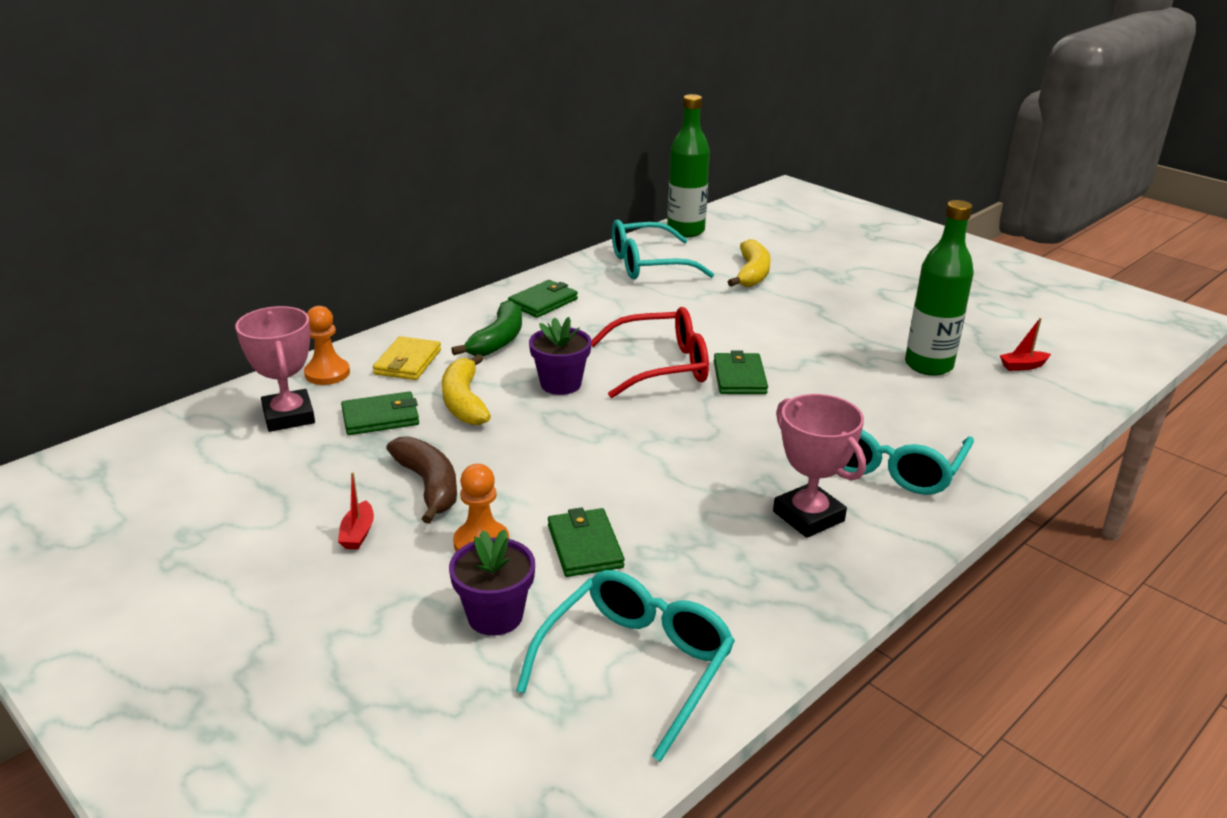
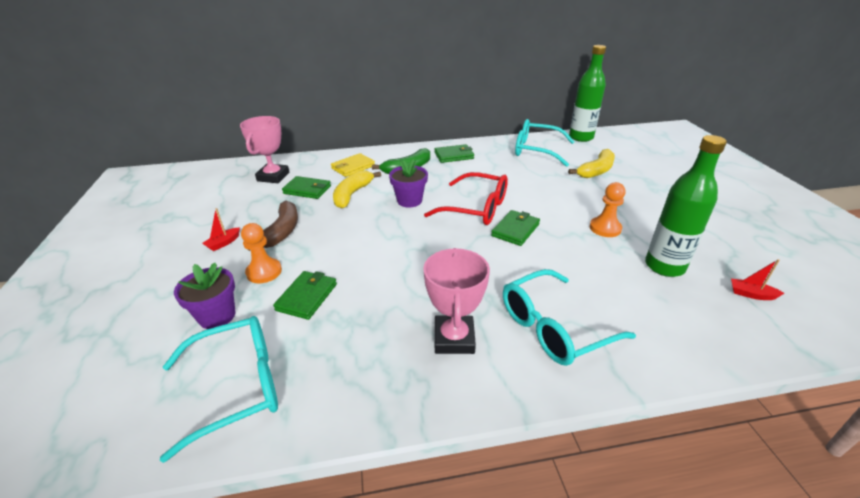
camera: 35 degrees right, 5 degrees up
orange pawn [304,306,350,385] -> orange pawn moved to [590,182,625,237]

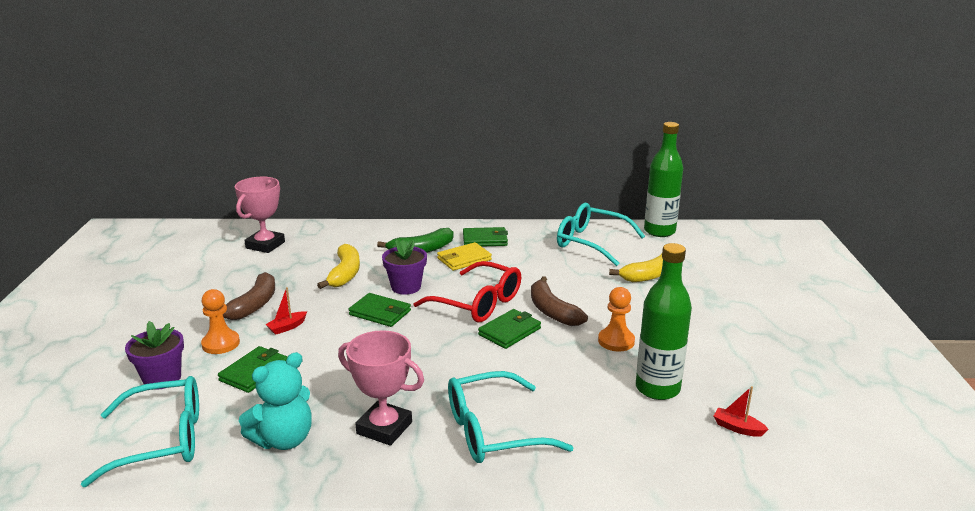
camera: 10 degrees right, 10 degrees down
red boat [202,208,240,251] -> red boat moved to [265,287,307,335]
green wallet [282,176,331,199] -> green wallet moved to [349,293,411,327]
yellow wallet [331,153,375,177] -> yellow wallet moved to [437,242,492,271]
yellow banana [333,170,381,209] -> yellow banana turned 150 degrees clockwise [317,244,360,289]
pink trophy [423,248,490,354] -> pink trophy turned 75 degrees counterclockwise [338,330,424,446]
none -> turquoise teddy bear [239,352,312,450]
none -> brown banana [531,276,588,326]

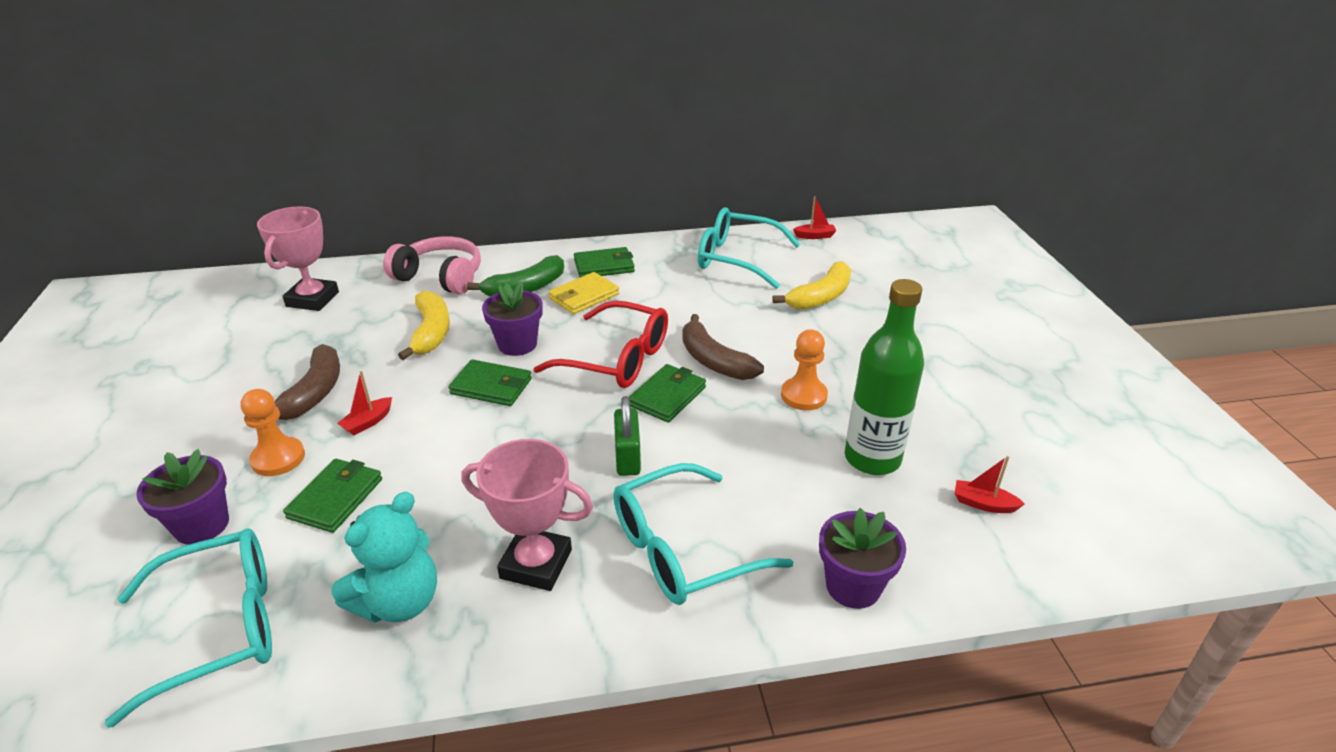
camera: 10 degrees left, 10 degrees up
green bottle [644,122,683,237] -> red boat [793,196,837,239]
none -> pink headphones [383,236,481,294]
none -> green padlock [614,396,641,476]
none -> purple flower pot [819,508,906,609]

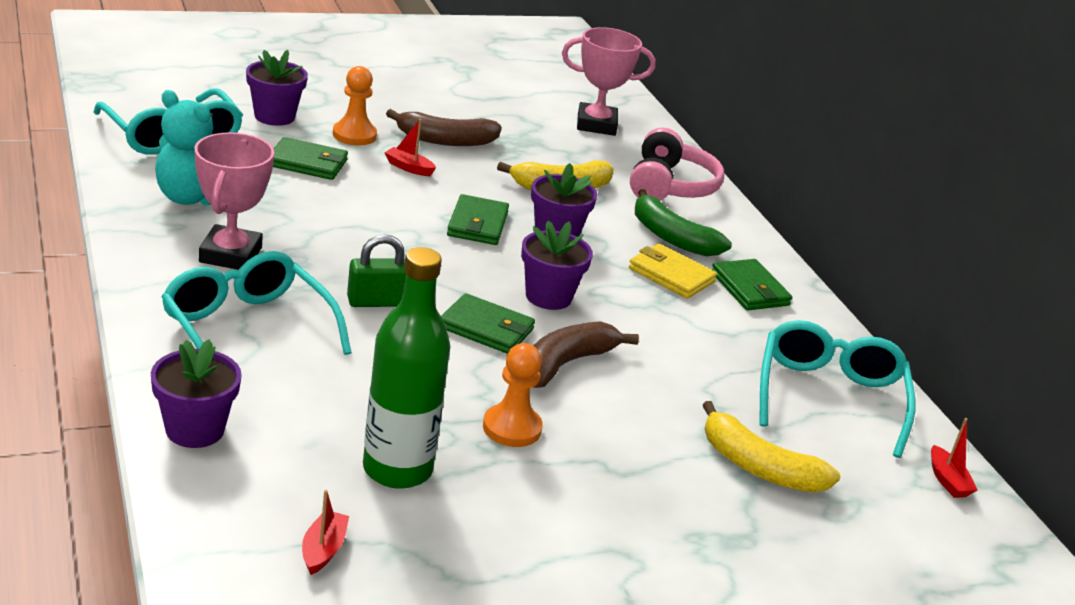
camera: 75 degrees right, 5 degrees down
red glasses [533,301,668,388] -> purple flower pot [521,221,593,310]

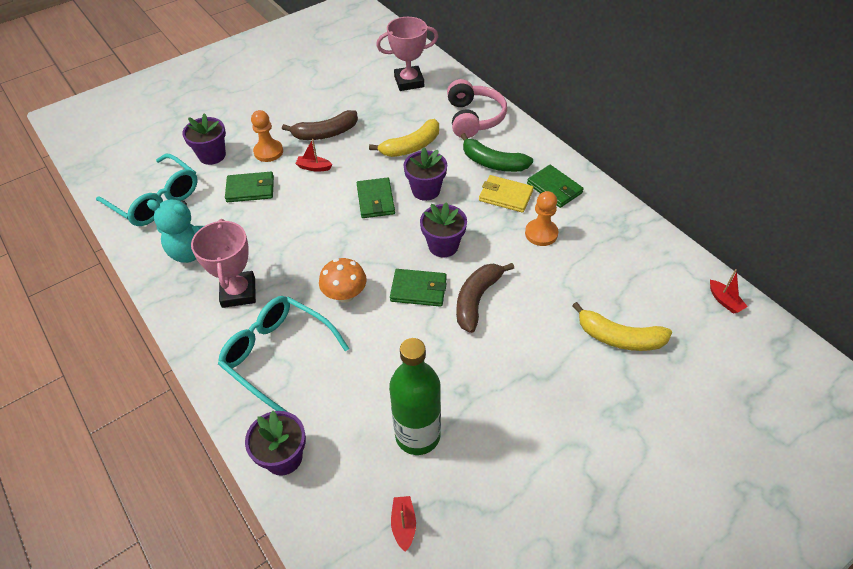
camera: 10 degrees left, 20 degrees up
green padlock [347,234,406,307] -> orange mushroom [319,258,367,303]
orange pawn [483,343,543,447] -> orange pawn moved to [525,191,558,246]
turquoise glasses [759,320,916,458] -> none

